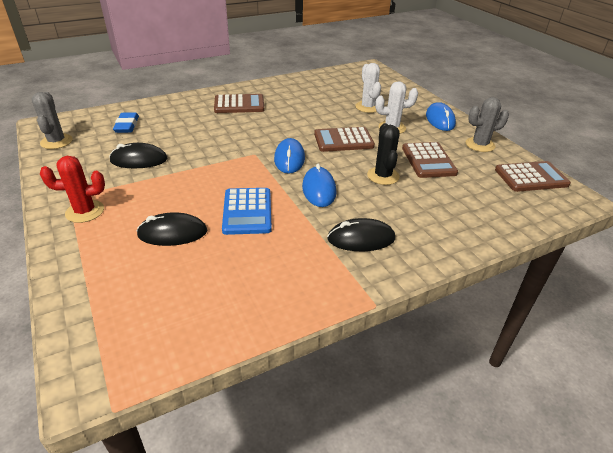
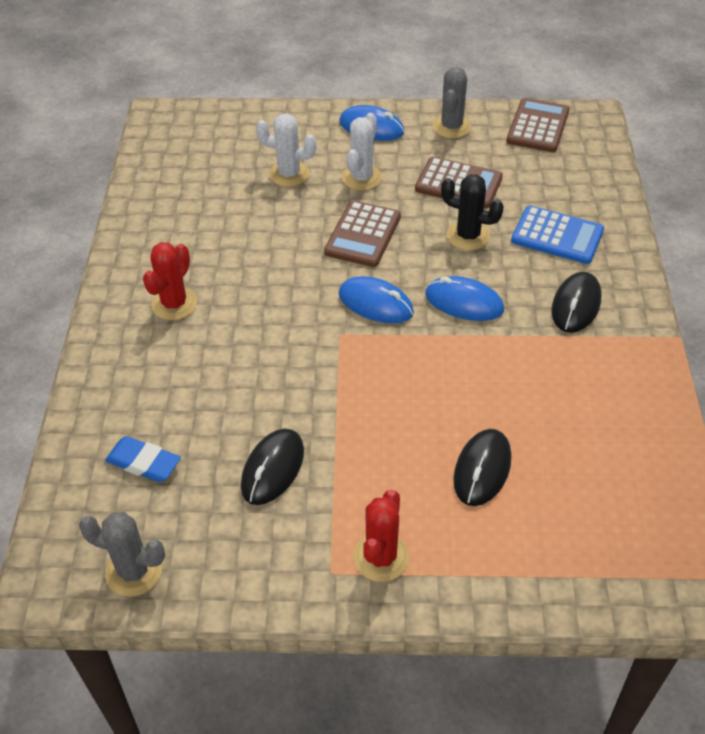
camera: 60 degrees left, 10 degrees up
brown calculator [214,94,264,113] -> red cactus [143,242,197,320]
blue calculator [222,188,272,235] -> blue calculator moved to [511,205,604,264]

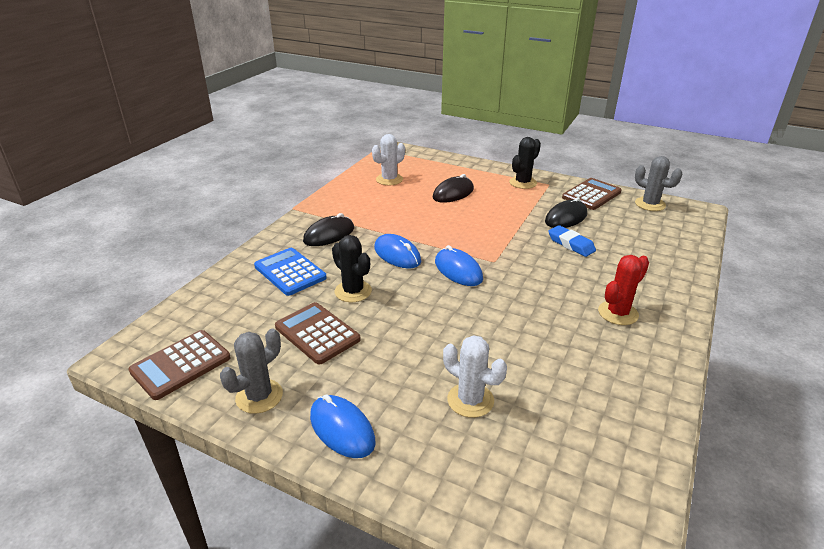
camera: 155 degrees left, 15 degrees down
blue eraser [105,436,181,482] -> blue eraser moved to [548,225,596,257]
brown calculator [324,200,401,267] -> brown calculator moved to [562,178,622,210]
white cactus [342,113,382,191] -> white cactus moved to [372,134,405,185]
red cactus [353,489,410,582] -> black cactus [509,137,541,189]

